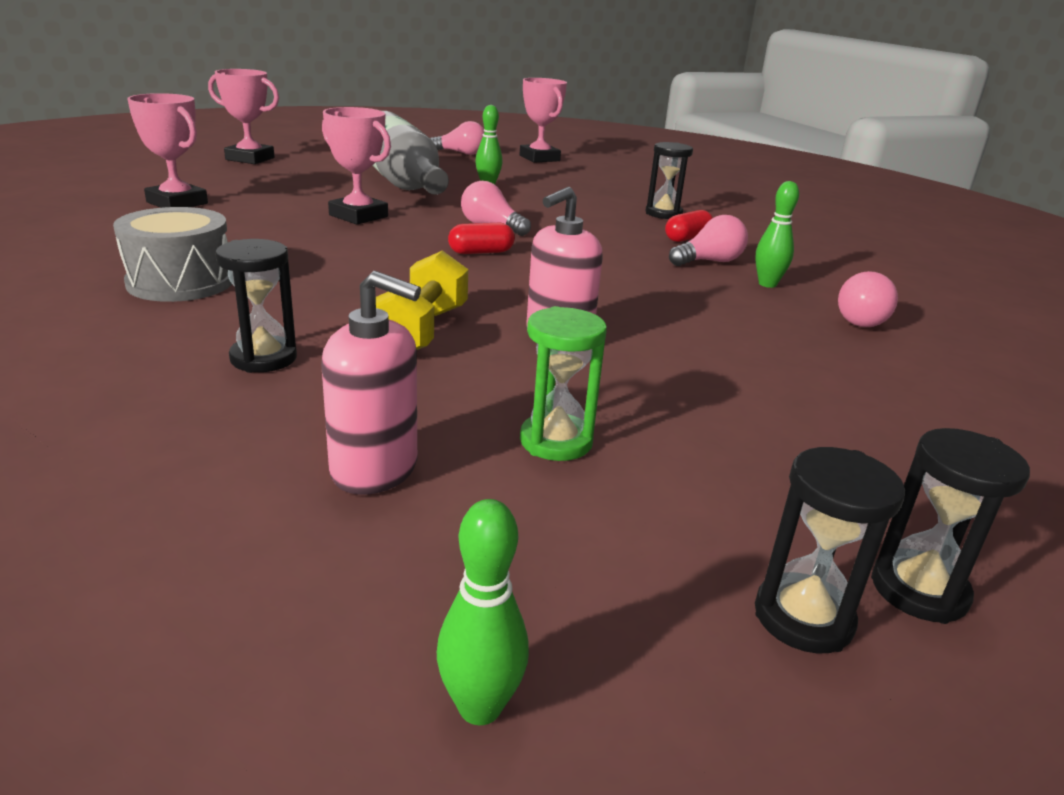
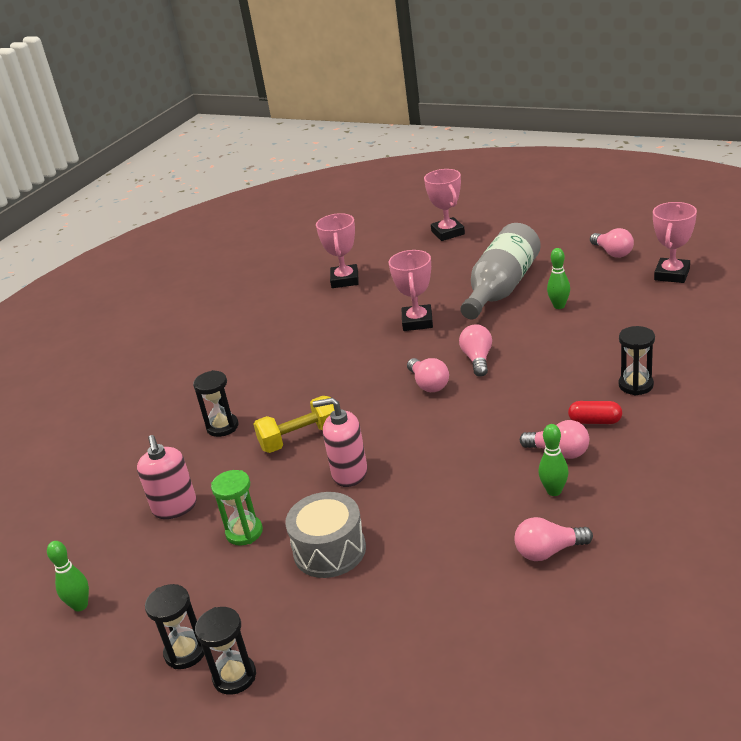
camera: 60 degrees right, 5 degrees up
grey drum [113,207,232,302] -> grey drum moved to [285,492,366,578]
red capsule [448,223,515,254] -> pink light bulb [407,358,449,392]

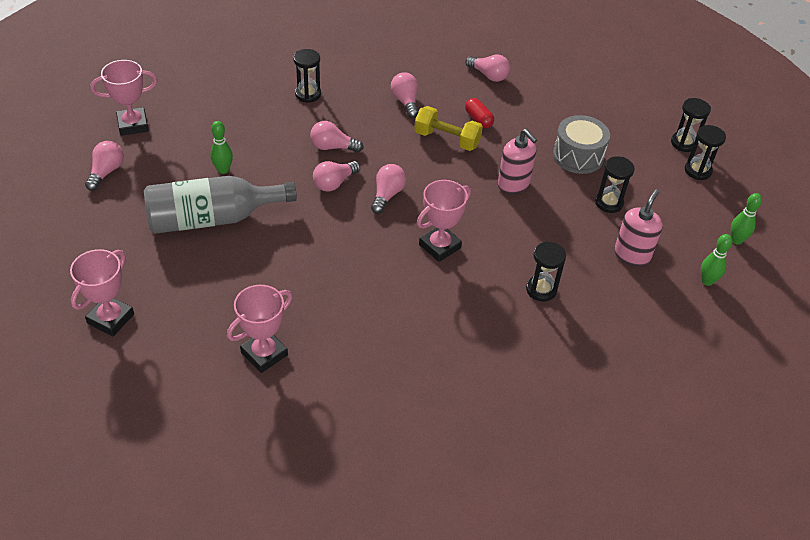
camera: 140 degrees left, 15 degrees up
green hourglass [211,470,263,545] -> black hourglass [595,156,635,213]
yellow dumbbell [253,396,334,453] -> yellow dumbbell moved to [414,106,483,151]
pink trophy [388,250,433,331] -> pink trophy moved to [417,180,471,262]
green bowling pin [539,424,569,496] -> green bowling pin moved to [701,234,732,286]
red capsule [568,401,622,424] -> red capsule moved to [465,98,494,128]
none -> pink light bulb [310,121,364,152]

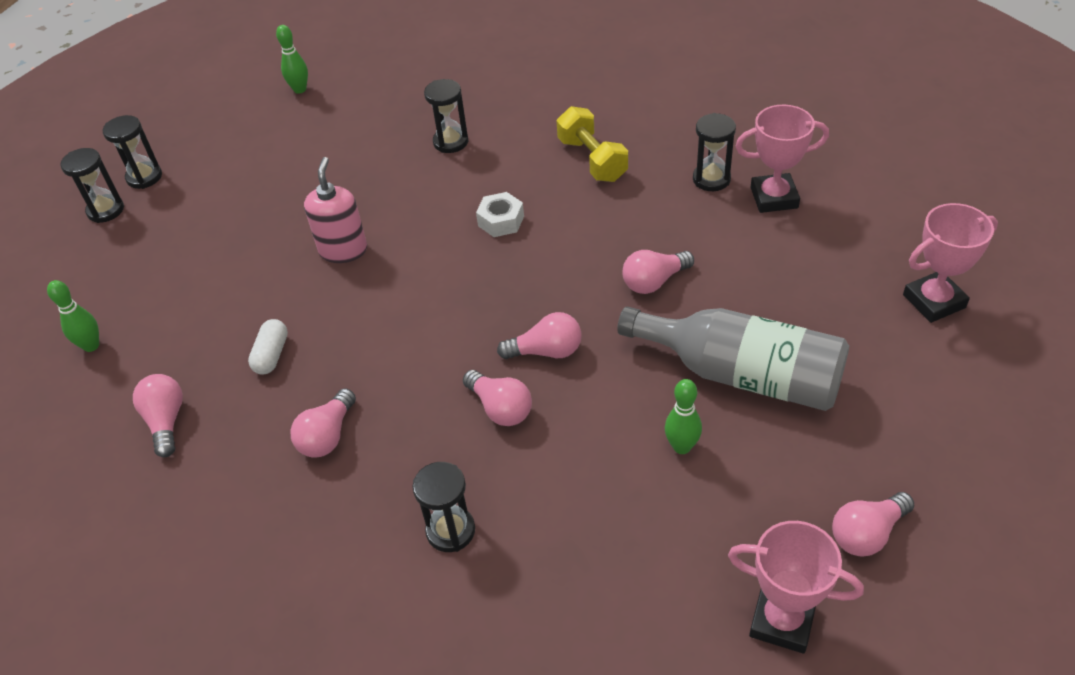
camera: 135 degrees left, 0 degrees up
pink light bulb [371,164,406,214] -> pink light bulb moved to [622,250,694,294]
yellow dumbbell [414,106,483,151] -> yellow dumbbell moved to [556,106,628,182]
pink trophy [417,180,471,262] -> white nut [476,192,524,237]
red capsule [465,98,494,128] -> white capsule [248,319,288,374]
grey drum [553,115,610,174] -> none
black hourglass [595,156,635,213] -> black hourglass moved to [693,113,736,191]
pink soap dispenser [614,190,663,266] -> none
green bowling pin [731,193,762,245] -> green bowling pin moved to [47,280,99,352]

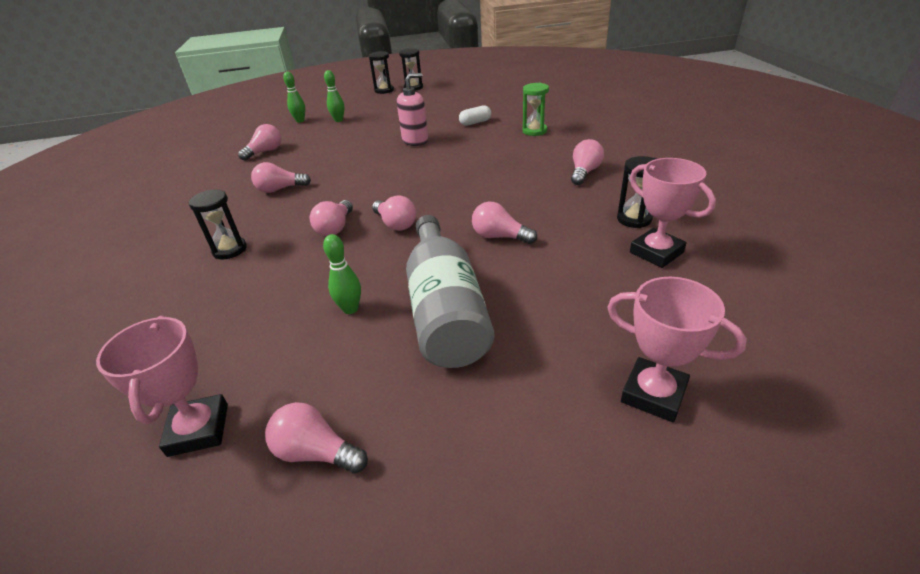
camera: 55 degrees right, 10 degrees down
white capsule [248,319,288,374] -> white capsule moved to [459,105,491,126]
green bowling pin [276,25,308,94] -> green bowling pin moved to [324,70,344,122]
black hourglass [424,79,468,153] -> green hourglass [523,83,549,136]
white nut [476,192,524,237] -> none
yellow dumbbell [556,106,628,182] -> pink light bulb [571,139,604,185]

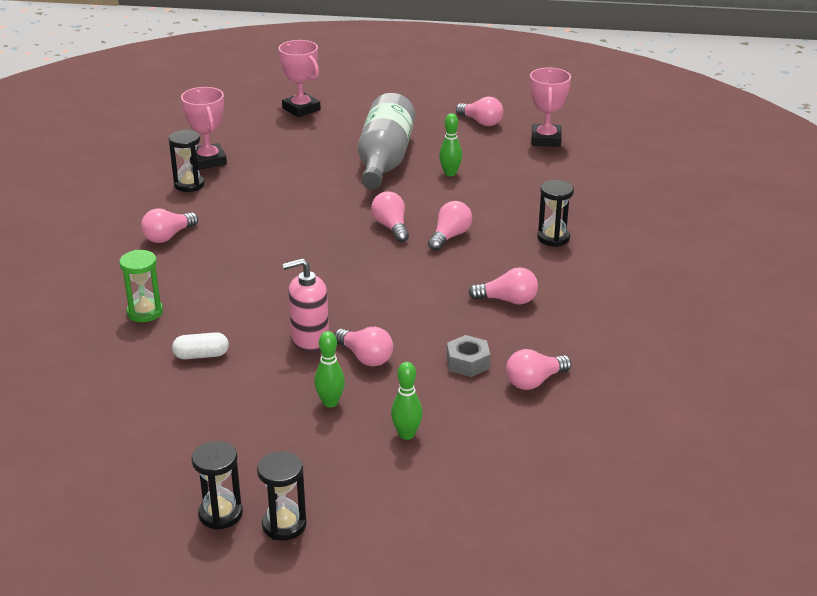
camera: 165 degrees left, 5 degrees down
green bowling pin [283,72,305,123] -> green bowling pin moved to [314,331,345,408]
pink light bulb [472,202,537,244] -> pink light bulb moved to [334,327,393,366]
none -> grey nut [447,335,490,377]

